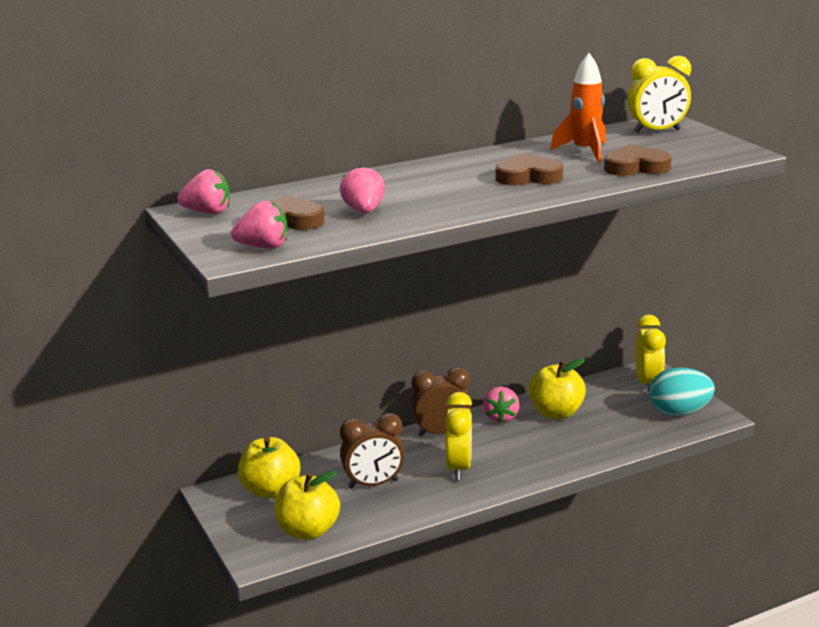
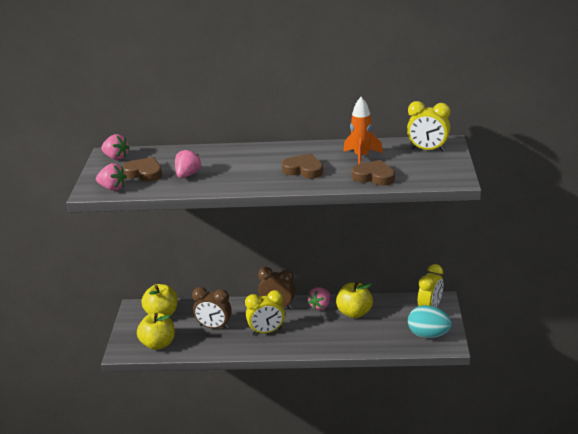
camera: 30 degrees right, 5 degrees up
yellow clock [445,392,472,480] -> yellow clock turned 45 degrees clockwise [245,290,285,335]

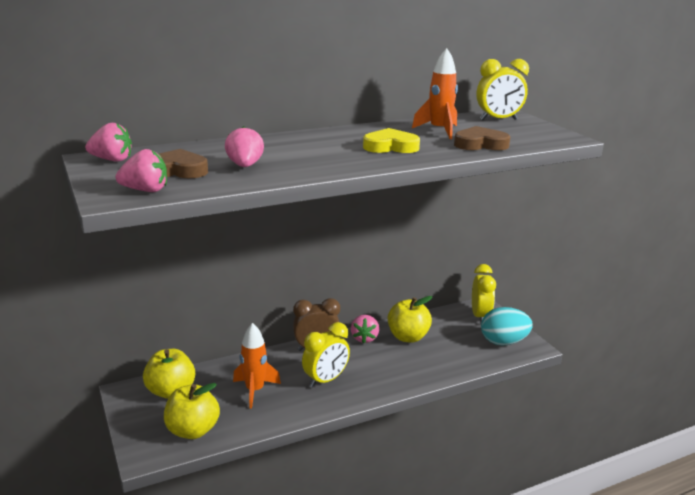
camera: 30 degrees left, 5 degrees down
brown clock [192,287,232,329] -> orange rocket [233,323,281,408]
brown heart [282,154,323,179] -> yellow heart [363,128,420,153]

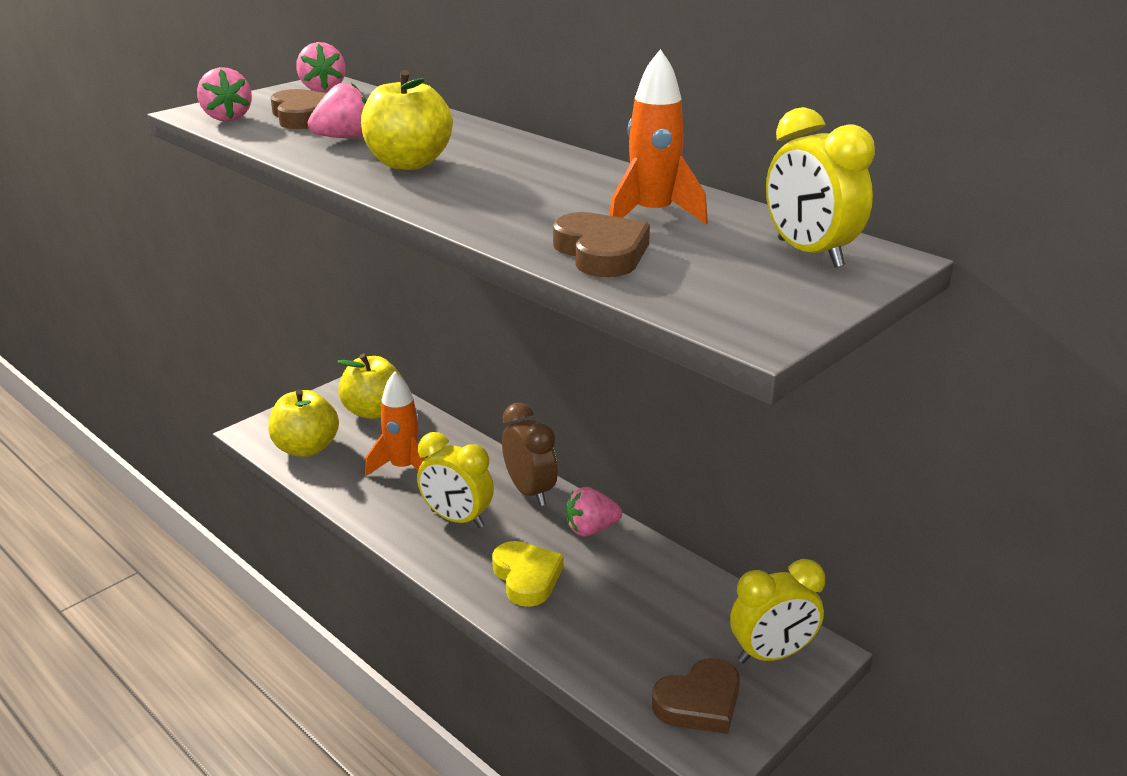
camera: 70 degrees right, 5 degrees up
yellow heart [363,128,420,153] -> yellow heart moved to [492,541,564,607]
yellow apple [388,296,432,343] -> yellow apple moved to [361,70,453,170]
turquoise egg [481,307,533,346] -> brown heart [652,658,740,734]

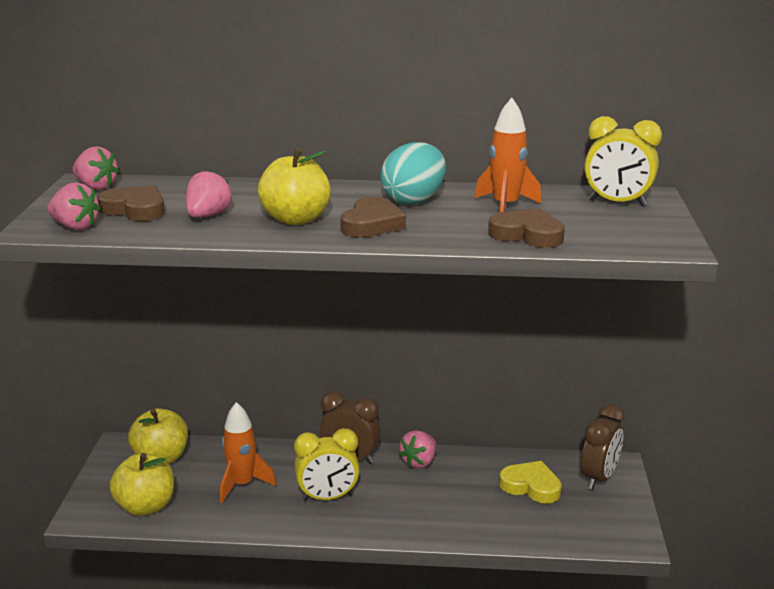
camera: 40 degrees left, 5 degrees down
yellow heart [492,541,564,607] -> yellow heart moved to [499,461,562,504]
brown heart [652,658,740,734] -> brown heart moved to [340,196,406,238]
yellow clock [730,559,825,664] -> brown clock [581,404,625,490]
none -> turquoise egg [380,142,446,205]

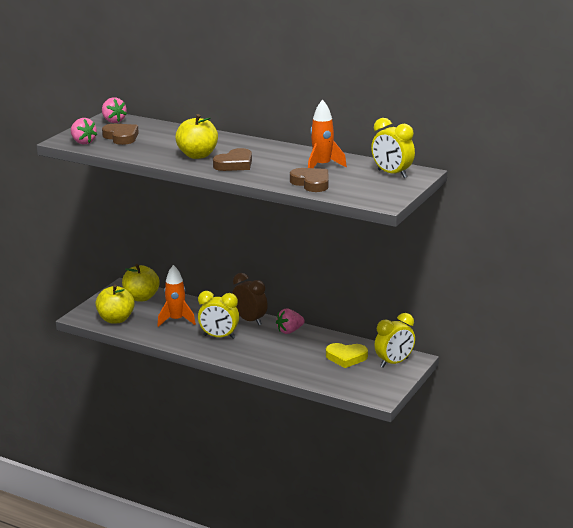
camera: 25 degrees right, 0 degrees up
pink strawberry [186,170,232,218] -> none
turquoise egg [380,142,446,205] -> none
yellow heart [499,461,562,504] -> yellow heart turned 135 degrees clockwise [326,343,368,368]
brown clock [581,404,625,490] -> yellow clock [374,313,415,368]

